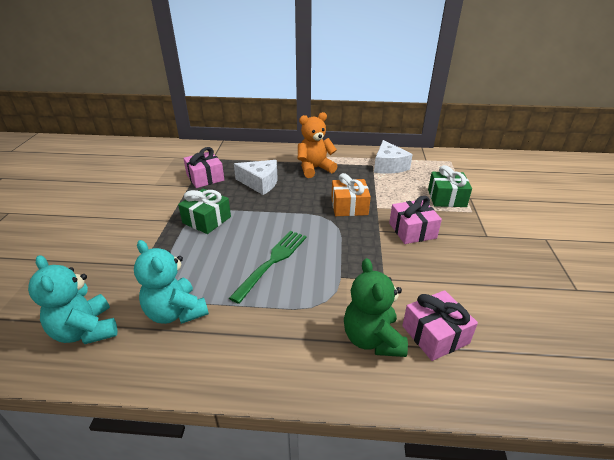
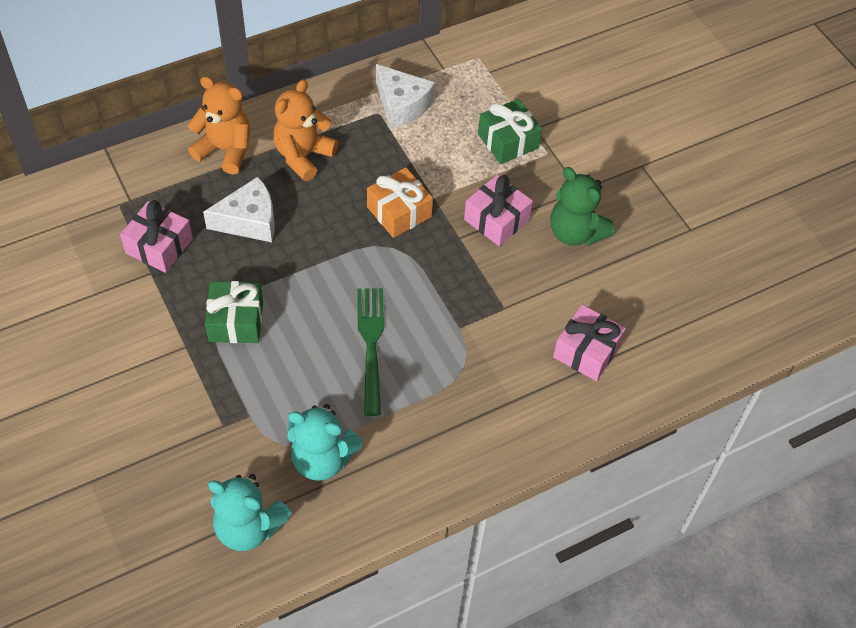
camera: 35 degrees left, 20 degrees up
green teddy bear [344,258,408,357] -> green teddy bear moved to [550,167,615,246]
none -> orange teddy bear [188,76,250,175]

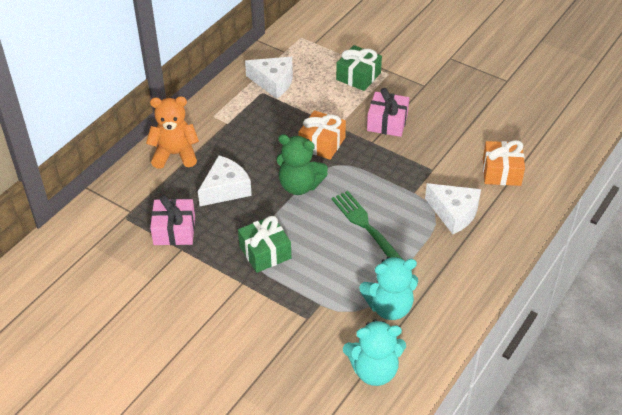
camera: 25 degrees left, 10 degrees down
orange teddy bear [273,79,338,181] -> none
green teddy bear [550,167,615,246] -> green teddy bear moved to [277,134,328,195]
pink gift [553,305,626,381] -> orange gift [483,140,525,186]
none -> white cheese [425,183,481,234]

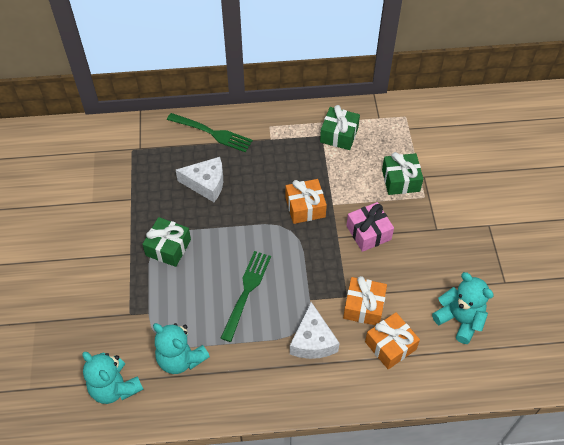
camera: 50 degrees right, 10 degrees up
orange teddy bear [146,96,199,169] -> green fork [167,113,253,152]
pink gift [150,195,195,245] -> none
white cheese [245,57,293,99] -> green gift [320,105,360,150]
green teddy bear [277,134,328,195] -> none
none -> orange gift [343,276,387,325]
none -> turquoise teddy bear [432,272,494,344]

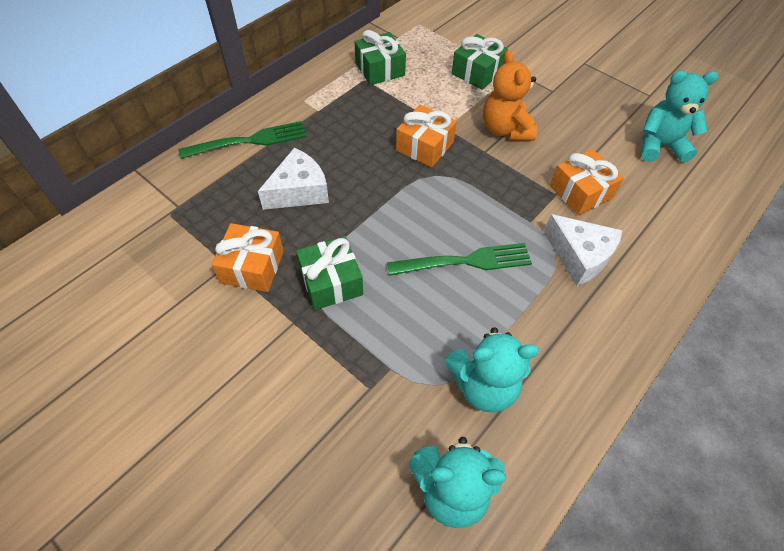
camera: 45 degrees left, 0 degrees up
green fork [220,251,271,342] -> green fork turned 105 degrees clockwise [387,243,532,276]
pink gift [346,202,394,252] -> orange teddy bear [483,50,537,141]
orange gift [365,312,420,369] -> orange gift moved to [211,223,284,292]

